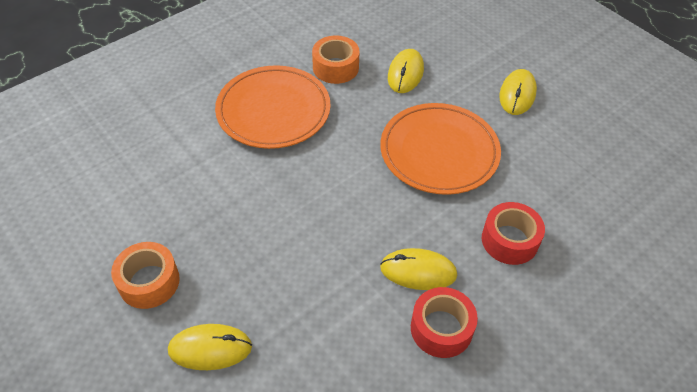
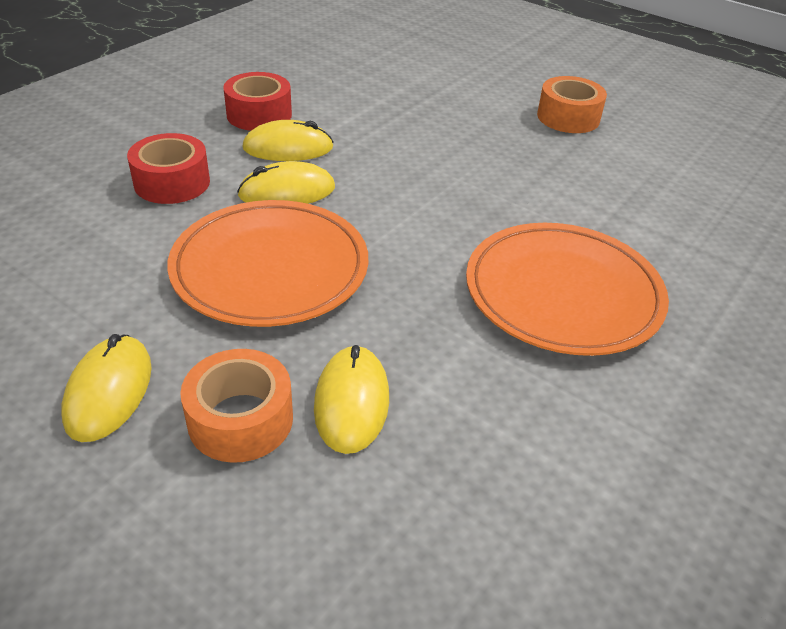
camera: 165 degrees right, 10 degrees down
yellow mouse [168,324,252,370] -> yellow mouse moved to [237,161,335,204]
orange tape [312,36,359,84] -> orange tape moved to [180,349,293,463]

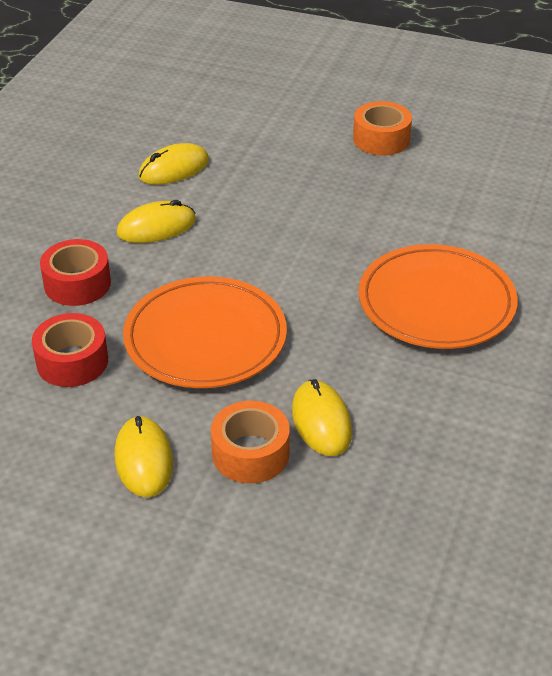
camera: 15 degrees left, 0 degrees up
red tape [223,72,292,131] -> red tape moved to [32,313,108,387]
yellow mouse [237,161,335,204] -> yellow mouse moved to [138,143,209,185]

